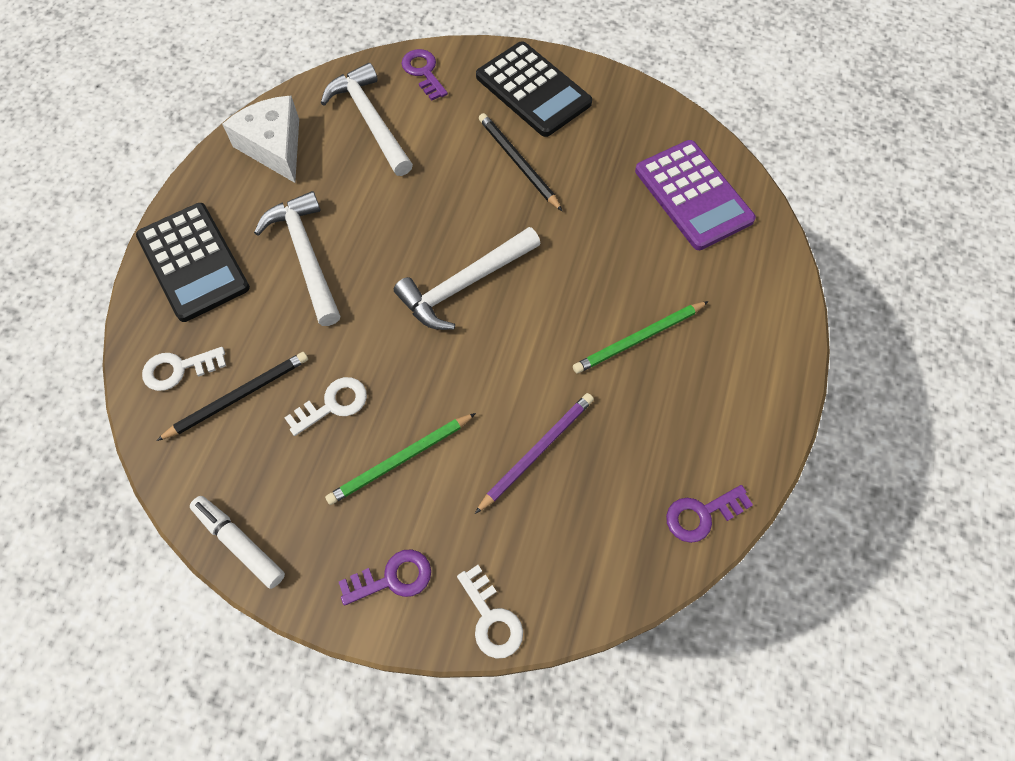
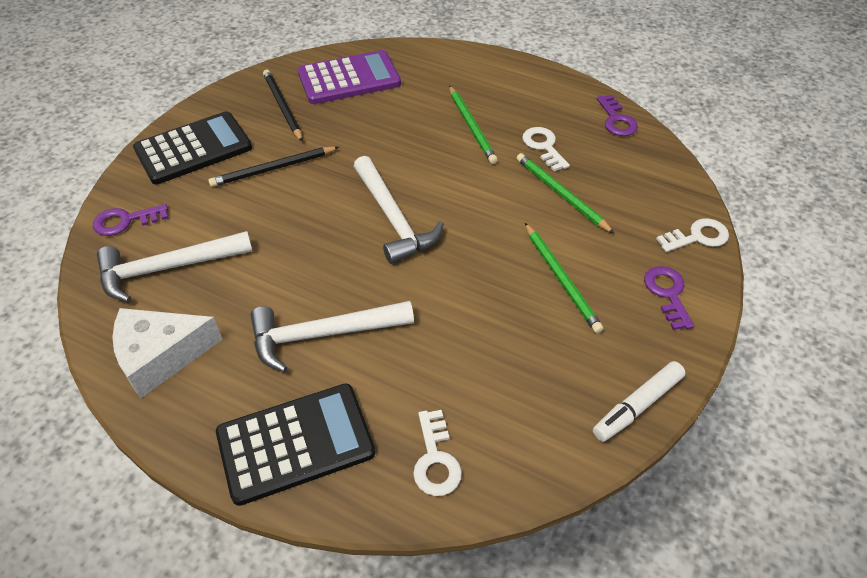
camera: 80 degrees left, 15 degrees down
black pencil [156,352,308,441] -> black pencil moved to [263,70,303,142]
white key [285,377,367,436] -> white key moved to [522,127,570,171]
purple pencil [475,393,594,514] -> green pencil [517,153,615,234]

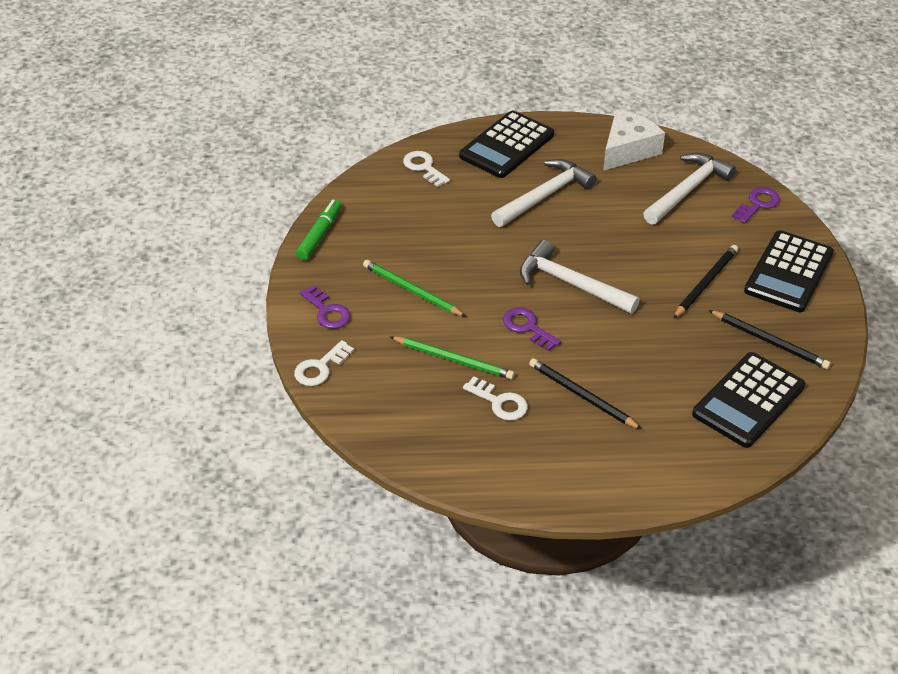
camera: 150 degrees right, 5 degrees down
purple calculator [298,50,401,104] -> black calculator [692,352,805,448]
green pencil [449,86,498,164] -> black pencil [529,358,642,429]
white marker [593,361,686,442] -> green marker [296,199,341,260]
purple key [597,95,638,136] -> purple key moved to [503,308,561,351]

